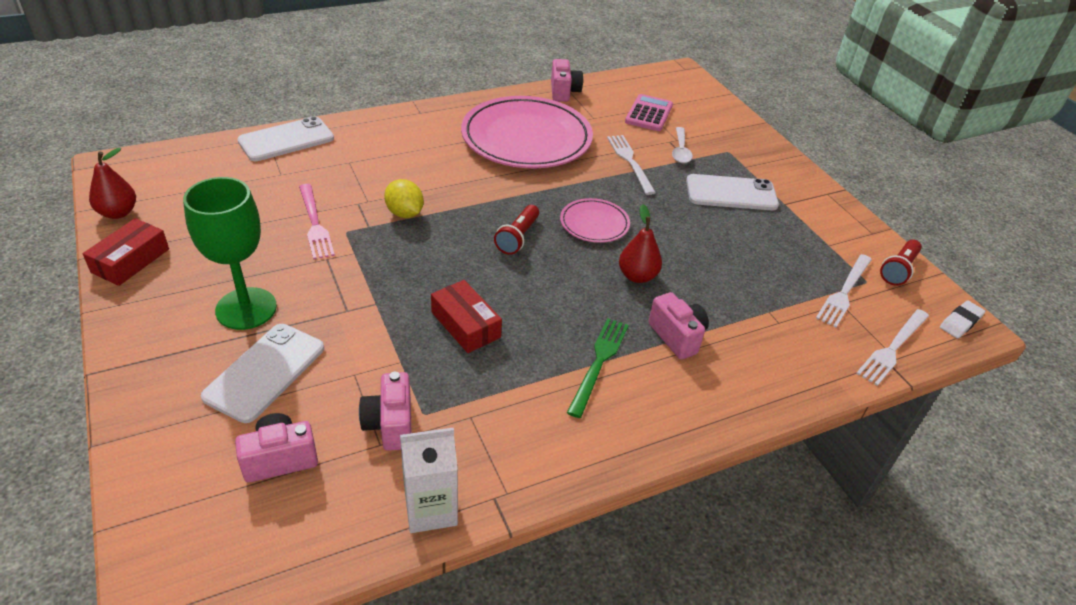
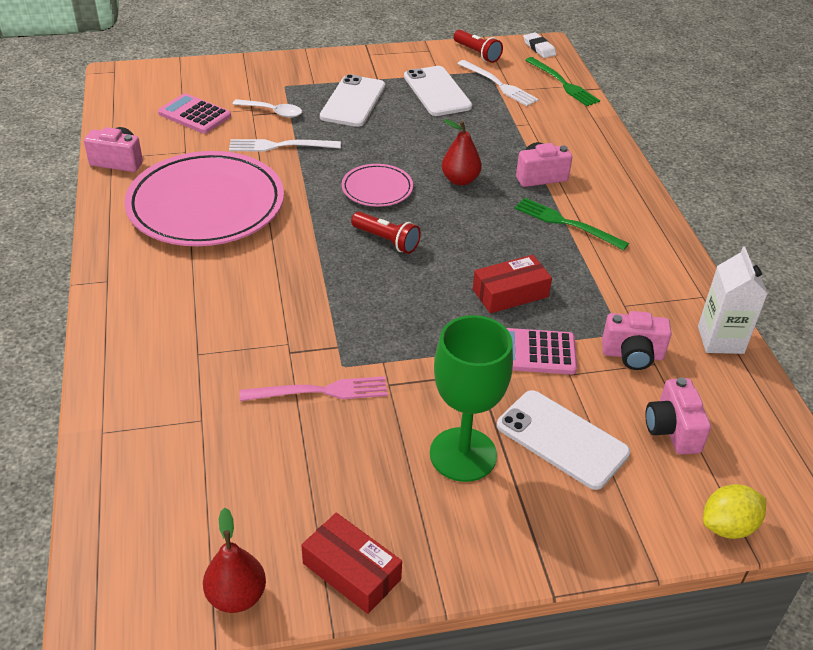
camera: 75 degrees left, 0 degrees up
white phone [237,116,334,161] -> white phone moved to [404,66,472,116]
yellow lemon [384,179,424,218] -> yellow lemon moved to [703,484,766,539]
white fork [856,309,929,386] -> green fork [525,57,600,106]
none -> pink calculator [506,328,577,375]

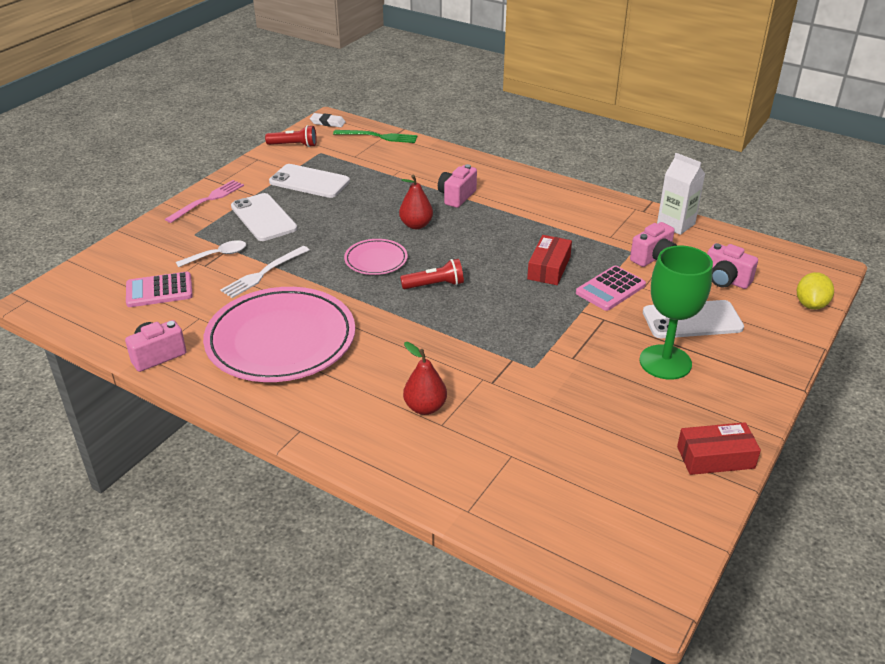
camera: 45 degrees left, 5 degrees down
red pear [203,507,266,613] -> red pear moved to [403,342,447,415]
pink fork [240,376,388,401] -> pink fork moved to [165,180,244,223]
white fork [457,60,539,106] -> none
green fork [515,198,629,250] -> none

